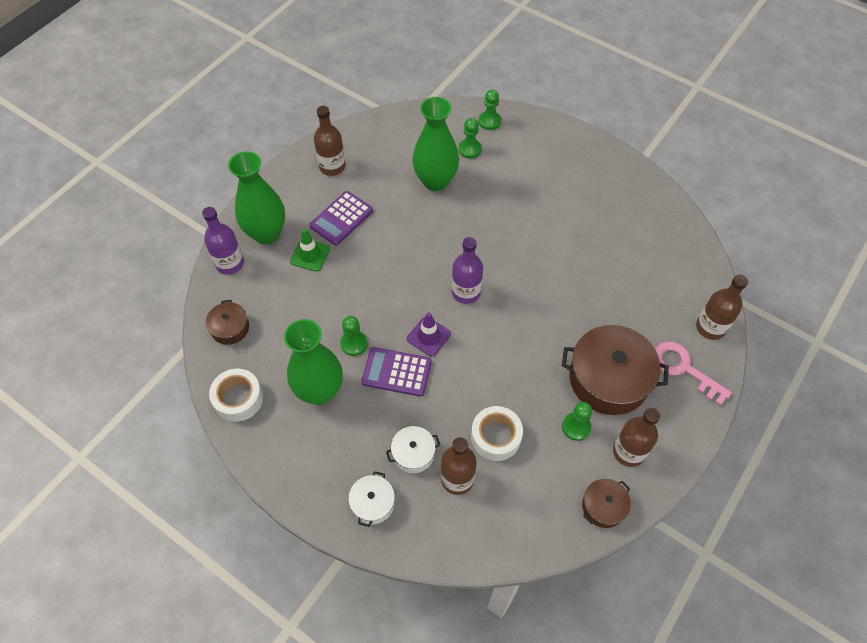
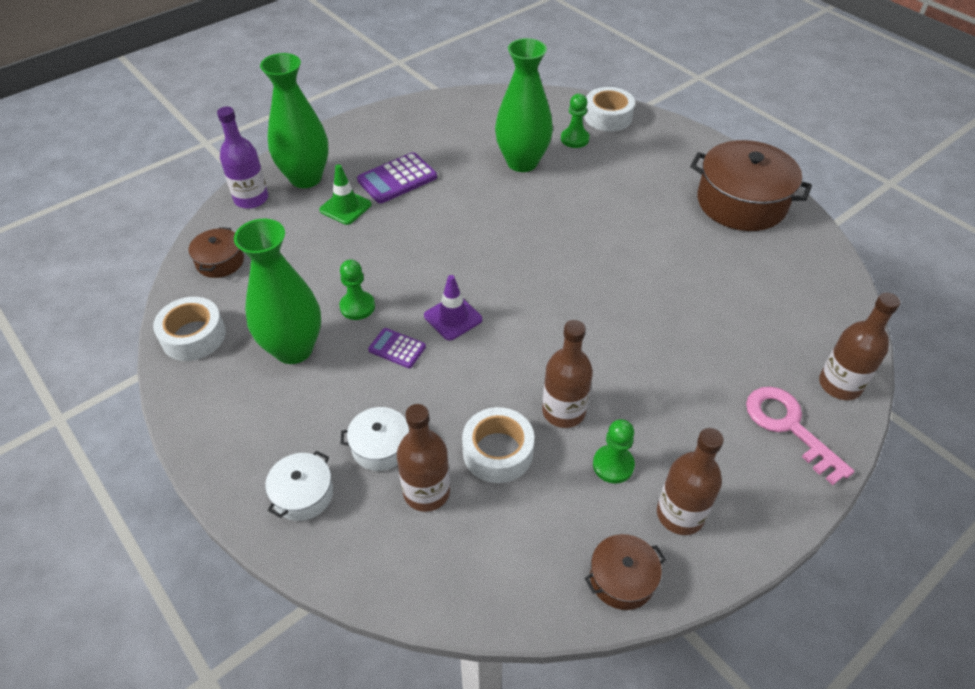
camera: 15 degrees right, 10 degrees down
brown bottle [314,106,346,176] -> brown bottle moved to [542,320,593,428]
purple calculator [361,347,431,397] -> purple calculator [368,328,426,368], size x0.59
purple bottle [452,237,483,304] -> none
green pawn [479,89,501,130] -> white tape [584,87,635,132]
brown pot [562,325,669,415] -> brown pot moved to [690,140,812,231]

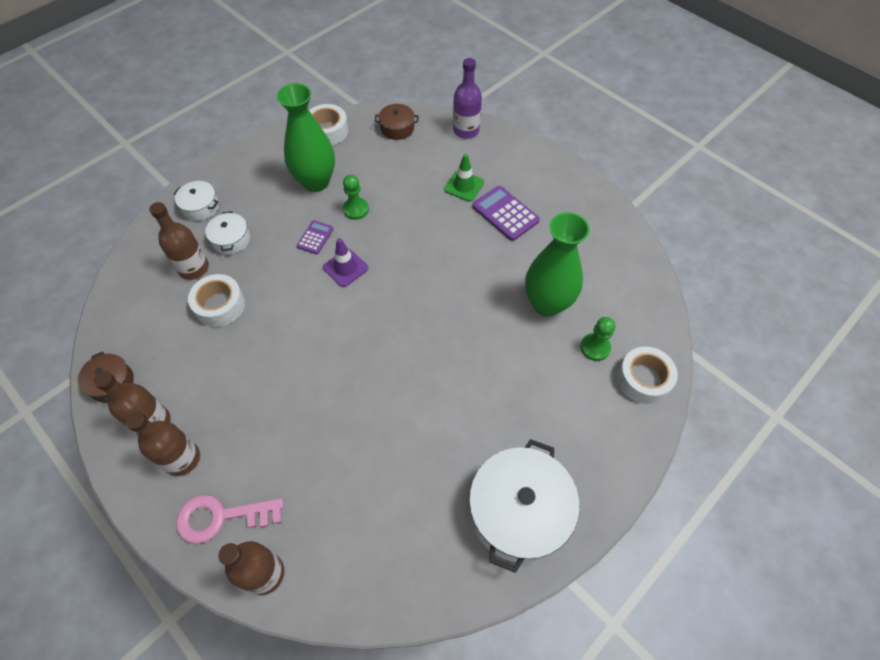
camera: 85 degrees right, 10 degrees up
green vase [260,53,329,188] -> none
brown bottle [542,320,593,428] -> brown bottle moved to [125,411,200,476]
green pawn [593,419,635,483] -> none
brown pot [690,140,812,231] -> white pot [469,439,580,573]
pink key [746,387,854,485] -> pink key turned 150 degrees counterclockwise [176,495,284,544]

